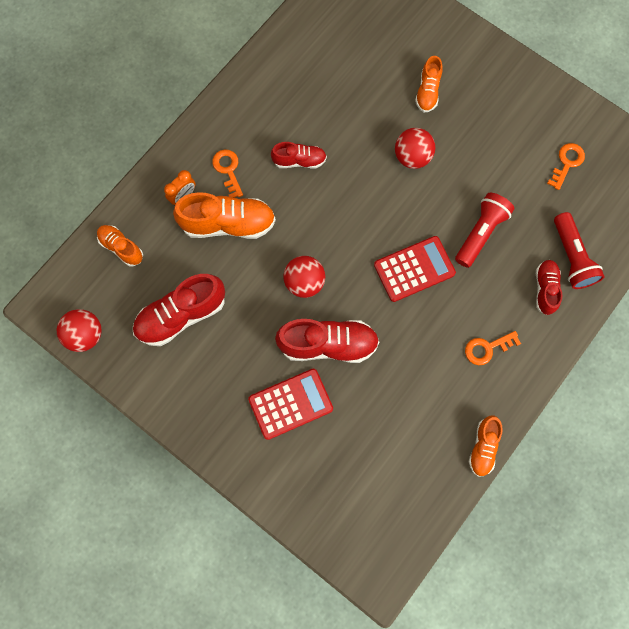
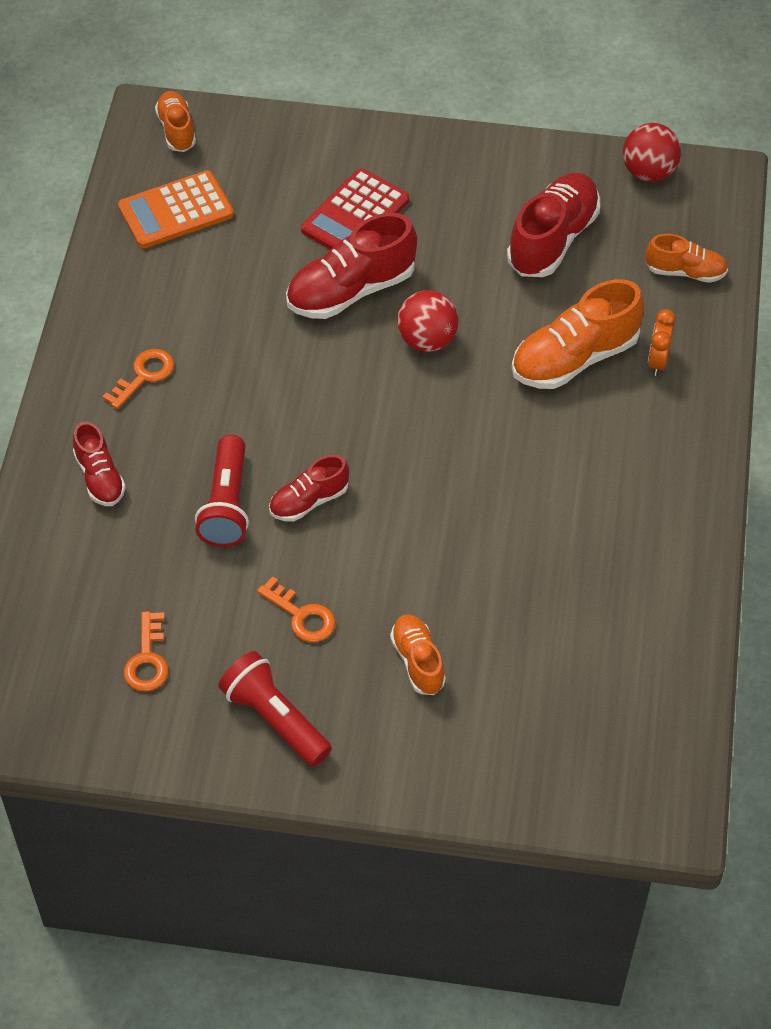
camera: 150 degrees right, 20 degrees down
orange key [212,149,243,198] -> orange key moved to [257,576,335,642]
red shoe [271,142,327,169] -> red shoe moved to [269,455,349,522]
red calculator [374,236,456,302] -> none
red ball [395,128,435,169] -> none
orange shoe [469,416,503,477] -> orange shoe moved to [155,91,196,152]
red flashlight [554,212,604,289] -> red flashlight moved to [218,651,332,766]
none -> orange calculator [118,171,234,248]

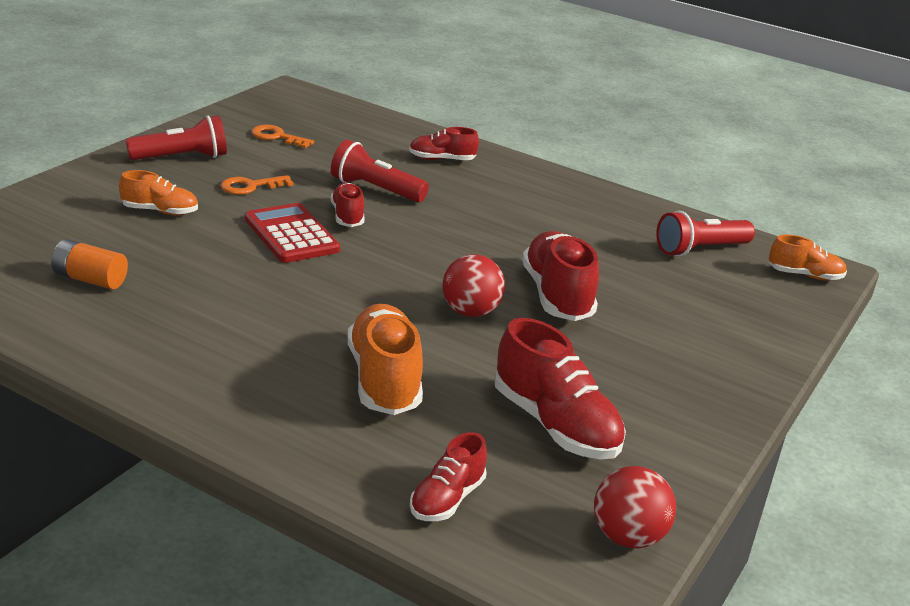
camera: 110 degrees right, 25 degrees down
orange key [102,349,174,409] -> none
orange calculator [118,171,234,248] -> red flashlight [656,211,755,257]
red calculator [301,168,409,250] -> red calculator moved to [245,203,340,263]
orange shoe [645,234,728,283] -> red shoe [410,432,487,521]
orange clock [648,309,676,376] -> none
none -> orange battery [51,239,128,289]

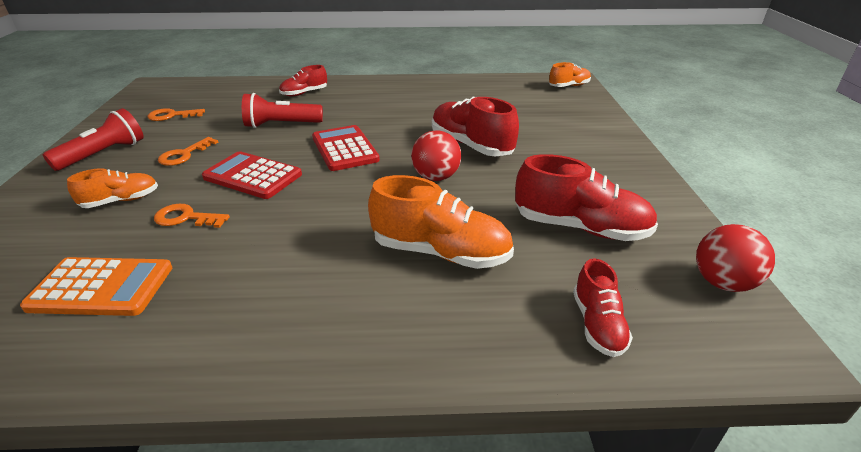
camera: 30 degrees left, 5 degrees up
orange battery [51,239,128,289] -> orange calculator [20,257,172,316]
red shoe [331,183,365,227] -> none
orange shoe [347,304,423,415] -> orange shoe turned 150 degrees clockwise [368,175,514,269]
red flashlight [656,211,755,257] -> none
none -> orange key [154,204,230,228]
none -> red calculator [312,125,380,171]

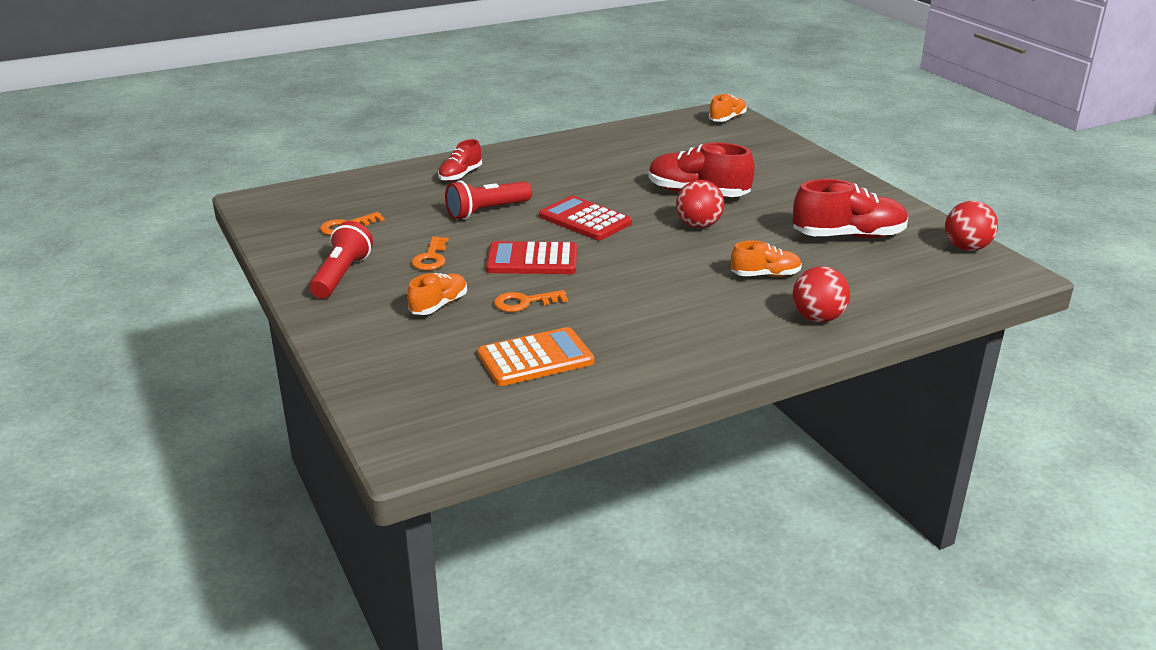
camera: 25 degrees left, 5 degrees down
orange shoe [368,175,514,269] -> orange shoe [731,241,802,277], size x0.58
red shoe [573,258,633,357] -> none
none -> red ball [793,266,850,322]

